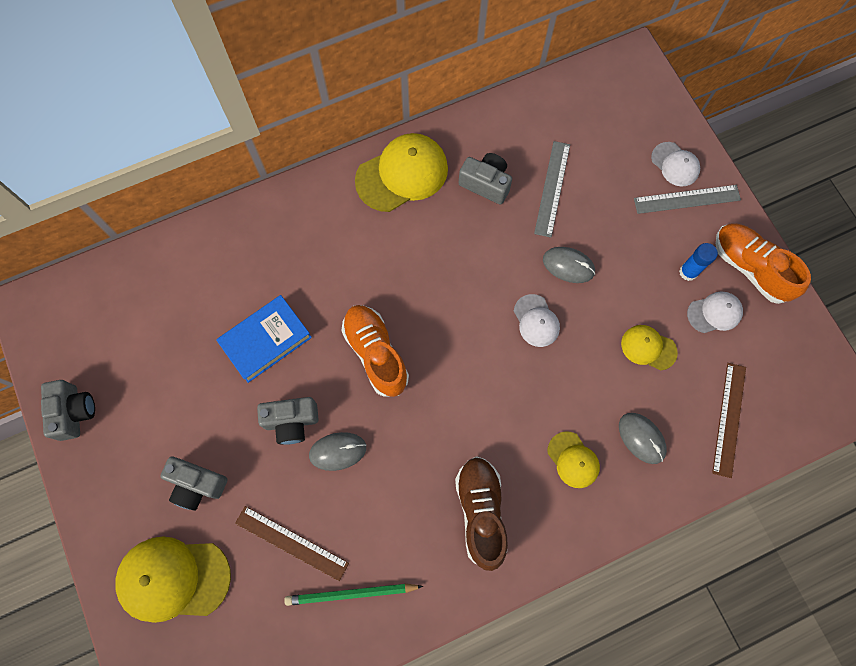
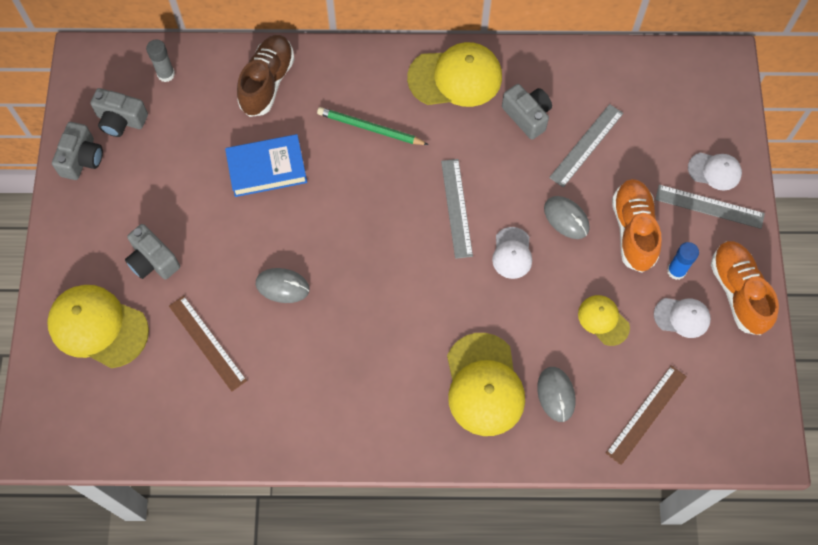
camera: 25 degrees right, 5 degrees down
grey camera [257,397,319,445] -> grey camera moved to [90,88,148,137]
green pencil [284,584,423,606] -> green pencil moved to [317,107,429,145]
orange shoe [341,305,409,397] -> orange shoe moved to [612,179,662,273]
brown shoe [455,456,508,571] -> brown shoe moved to [237,35,294,117]
yellow cap [548,431,600,488] -> yellow cap [447,333,525,436], size x1.84
white cap [651,142,700,186] -> white cap turned 60 degrees counterclockwise [688,152,742,190]
none -> grey glue stick [146,39,175,82]
none -> grey ruler [441,159,473,259]

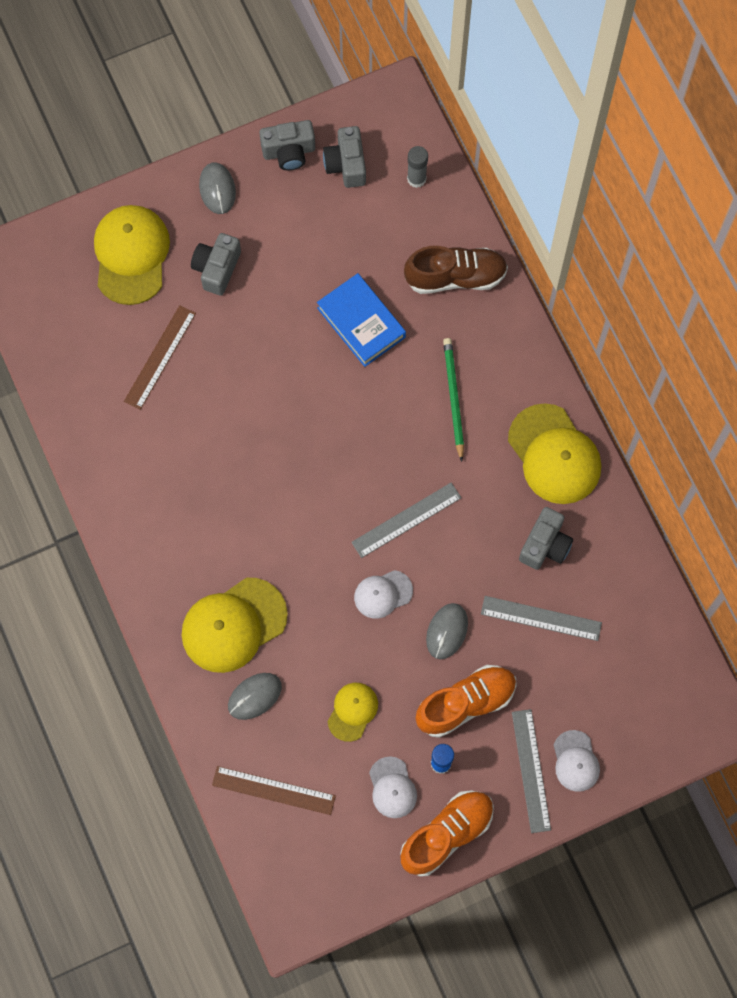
camera: 65 degrees right, 5 degrees up
grey mouse [256,268,310,303] -> grey mouse moved to [199,163,236,214]

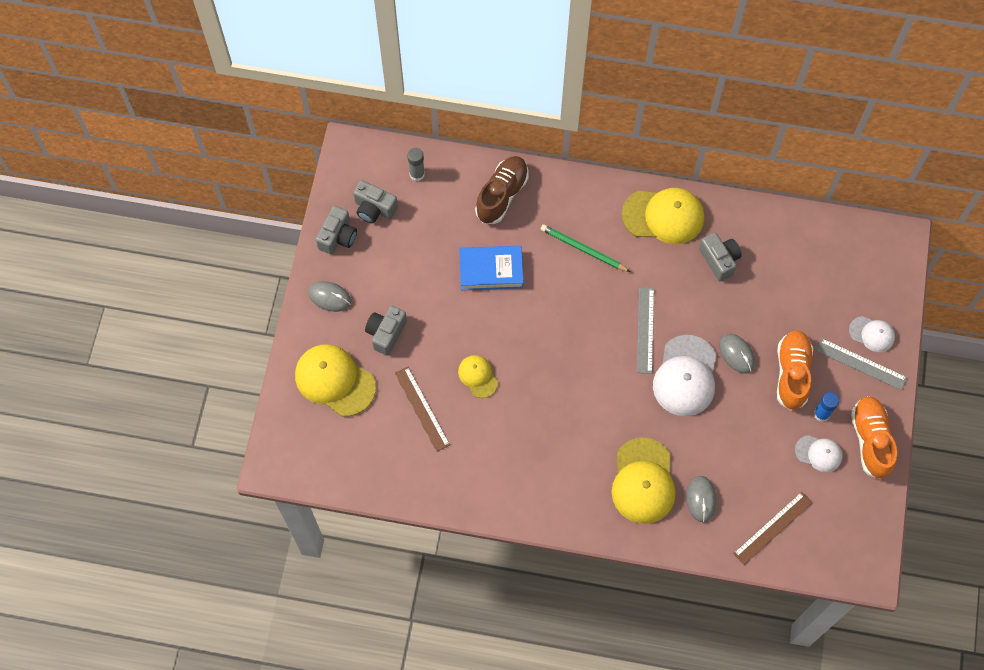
camera: 55 degrees left, 5 degrees down
grey camera [191,233,241,296] -> grey camera turned 60 degrees clockwise [365,306,407,356]
yellow cap [328,683,378,742] -> yellow cap moved to [458,355,498,398]
white cap [354,570,413,619] -> white cap [653,335,717,416], size x1.84
grey ruler [481,596,602,641] -> none

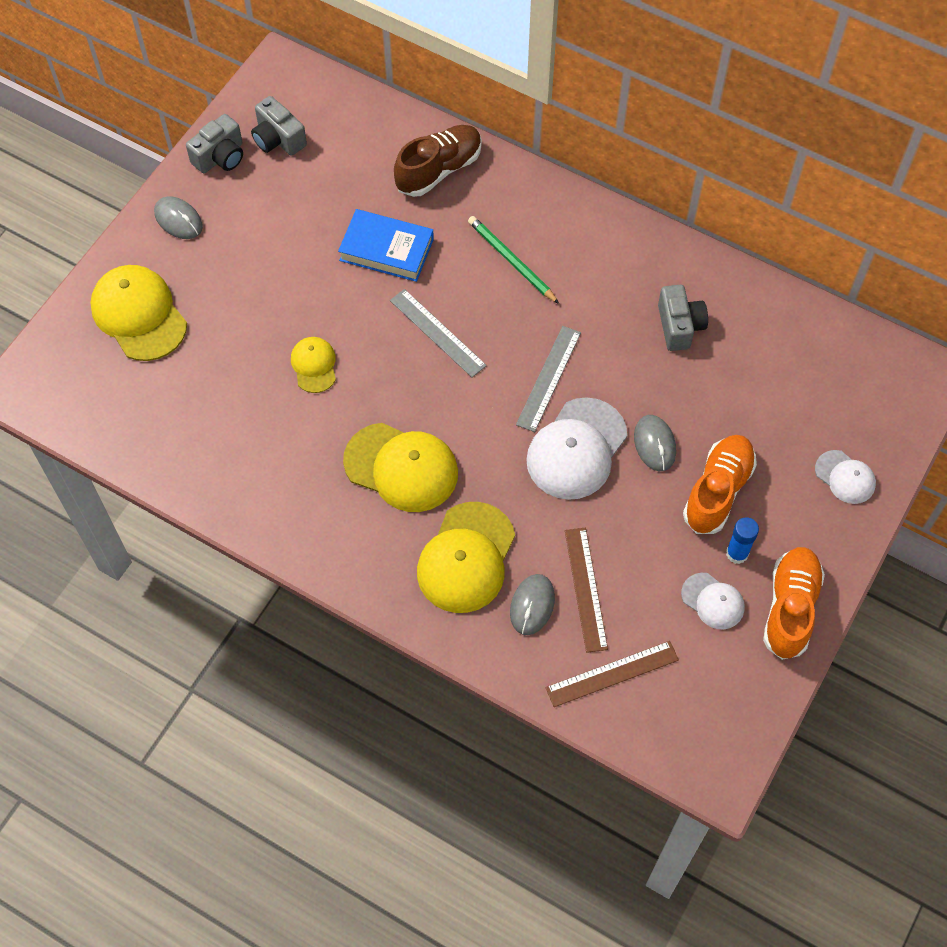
camera: 20 degrees right, 5 degrees down
grey camera [365,306,407,356] -> none
brown ruler [395,367,450,452] -> brown ruler moved to [565,528,608,653]
grey glue stick [407,148,425,181] -> none
yellow cap [622,188,704,244] -> yellow cap moved to [343,423,458,512]
grey ruler [816,338,907,390] -> grey ruler moved to [390,289,487,377]

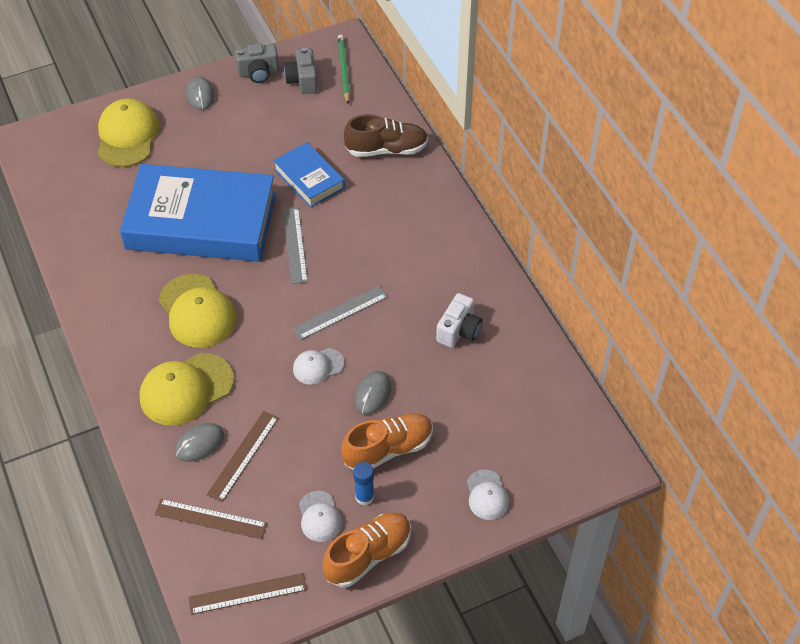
camera: 35 degrees right, 10 degrees down
yellow cap [291,337,336,393] -> blue book [120,164,276,262]
green pencil [468,216,559,304] -> green pencil moved to [338,35,350,104]
white cap [526,397,627,500] -> white cap [293,348,344,385], size x0.54
grey camera [658,285,708,351] -> white camera [436,293,482,348]
none -> brown ruler [188,573,307,615]

